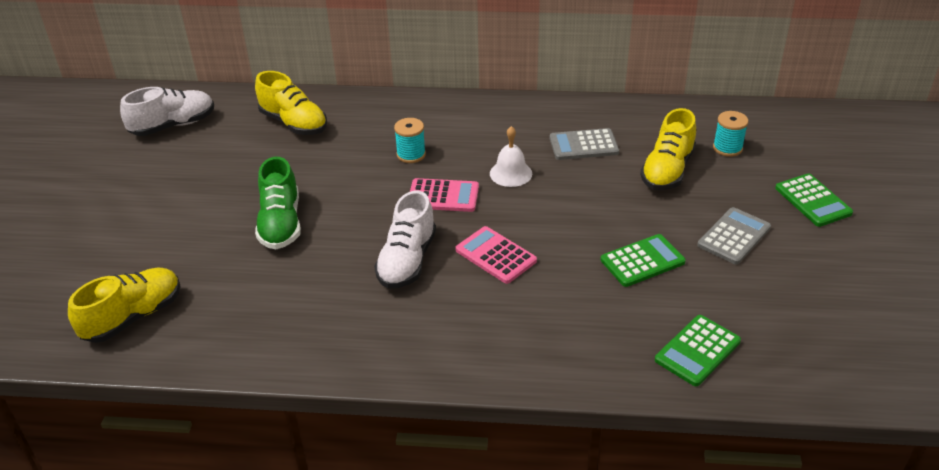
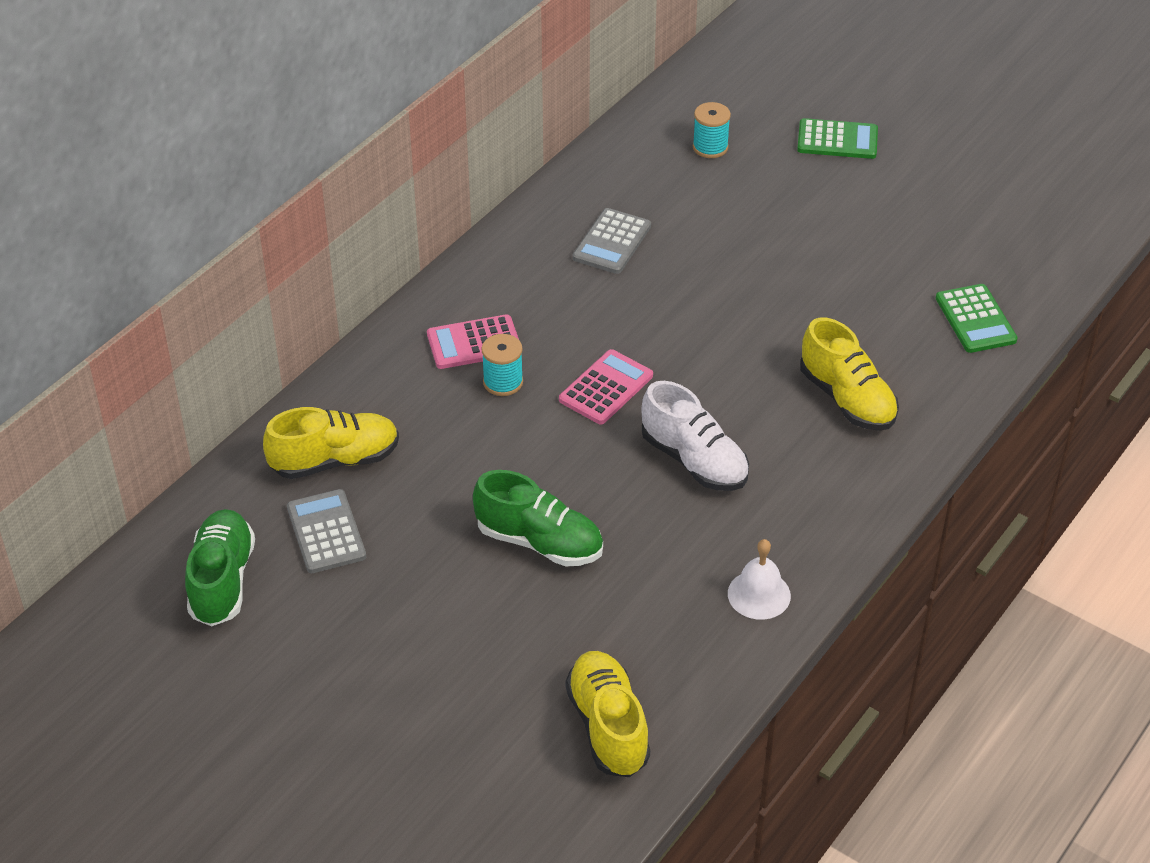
camera: 60 degrees left, 5 degrees up
white shoe [120,87,214,136] -> green shoe [185,509,255,626]
pink calculator [456,226,537,284] -> pink calculator moved to [427,314,519,369]
white bell [490,126,532,187] -> white bell moved to [728,539,791,620]
green calculator [601,234,686,287] -> none
yellow shoe [640,108,696,190] -> yellow shoe moved to [800,317,899,431]
grey calculator [697,207,771,264] -> grey calculator moved to [287,489,366,573]

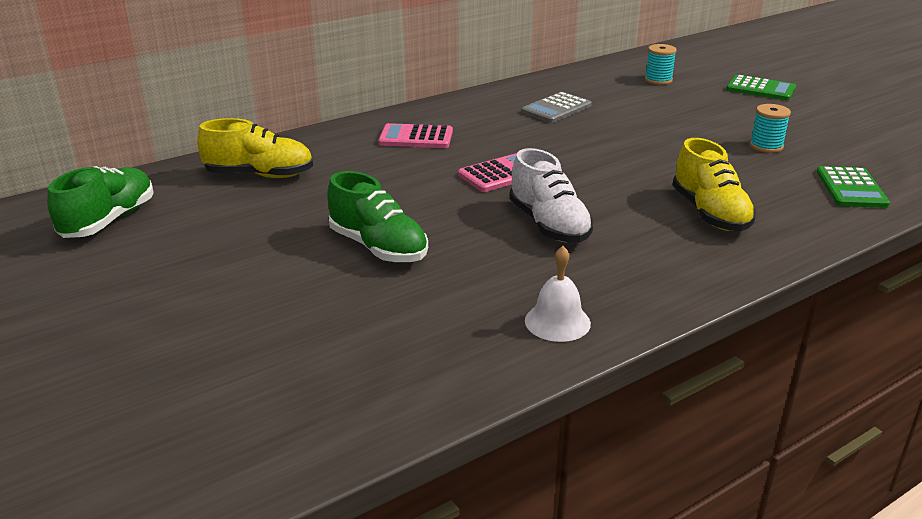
camera: 20 degrees right, 15 degrees down
grey calculator [287,489,366,573] -> none
turquoise spool [482,334,523,396] -> turquoise spool moved to [750,104,791,153]
yellow shoe [566,651,650,777] -> none

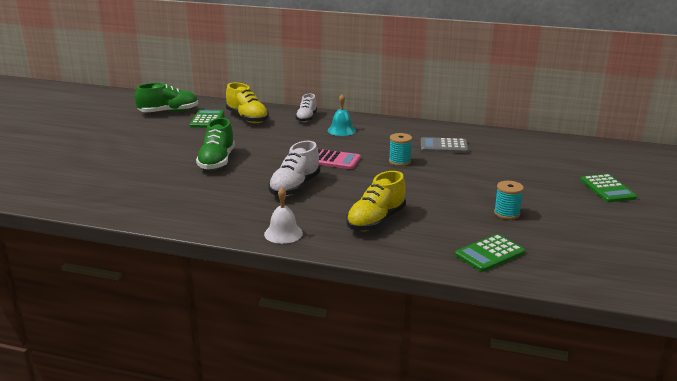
camera: 50 degrees right, 5 degrees down
pink calculator [378,123,453,148] -> turquoise bell [327,94,356,136]
white bell [525,246,591,342] -> white bell moved to [264,188,303,244]
turquoise spool [645,44,677,85] -> turquoise spool moved to [389,133,412,166]
none -> green calculator [190,109,224,128]
none -> white shoe [295,94,317,122]

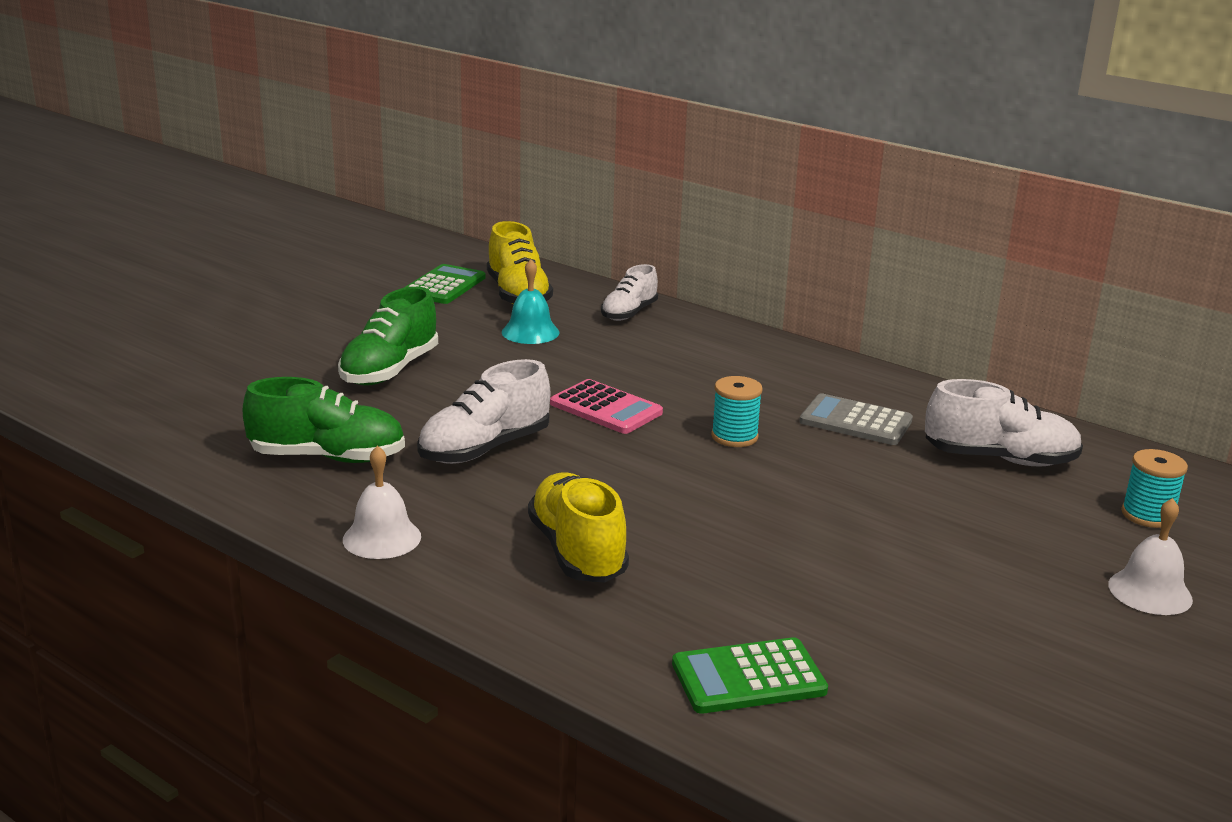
camera: 20 degrees right, 0 degrees up
green shoe [135,83,198,112] -> green shoe moved to [243,377,405,463]
turquoise bell [327,94,356,136] -> turquoise bell moved to [502,259,559,344]
yellow shoe [346,171,406,231] -> yellow shoe turned 105 degrees clockwise [528,473,629,583]
turquoise spool [494,181,524,220] -> turquoise spool moved to [1121,449,1188,528]
green calculator [580,174,637,202] -> white bell [1108,498,1193,615]
none -> white shoe [925,379,1083,467]

